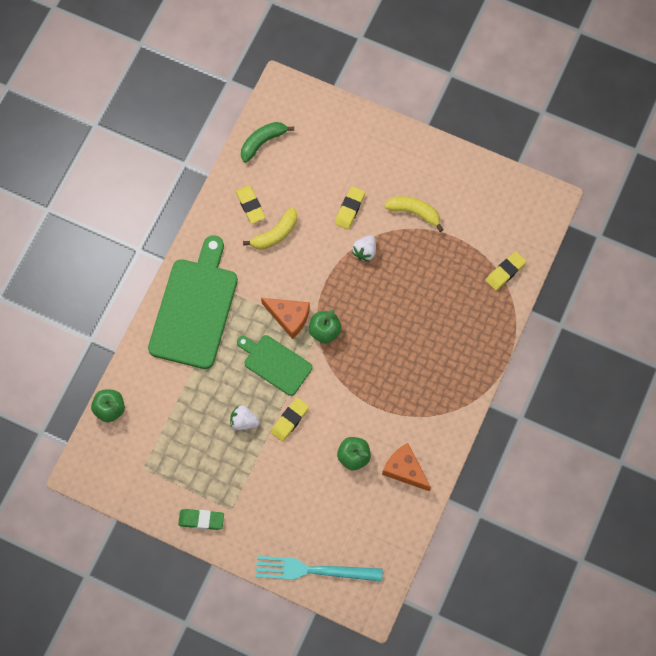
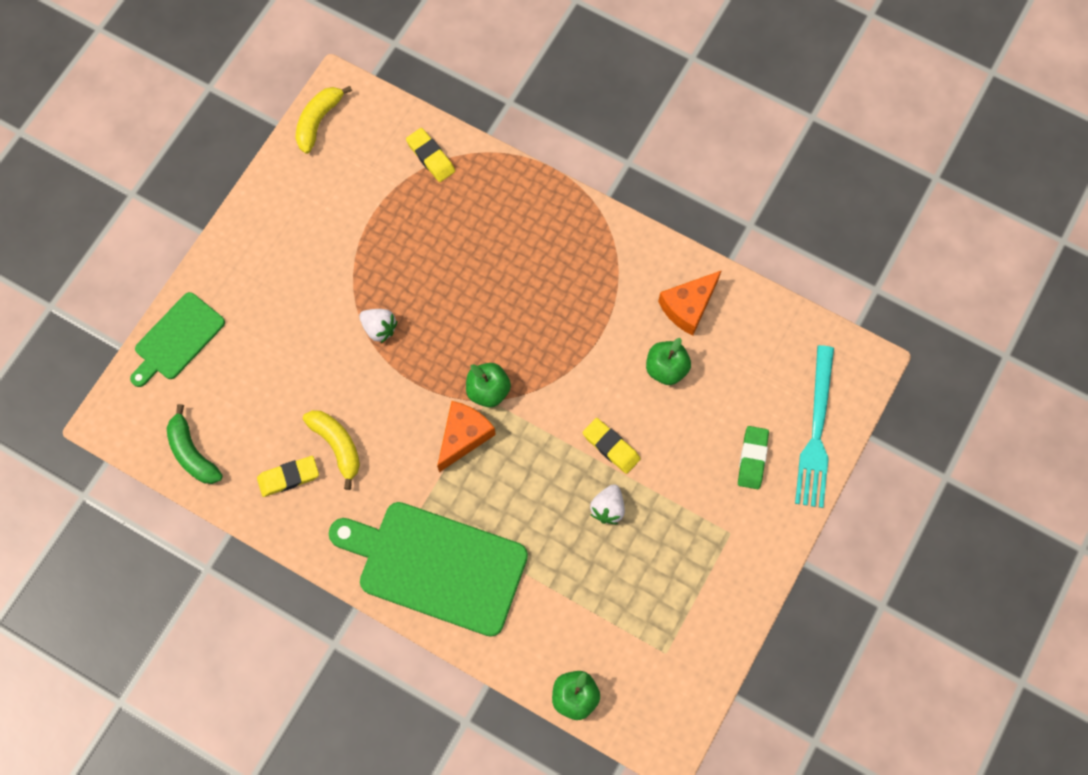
camera: 85 degrees left, 0 degrees up
green eraser [178,509,224,530] -> green eraser moved to [738,426,769,489]
green cutting board [237,335,312,396] -> green cutting board moved to [130,292,225,387]
yellow eraser [335,186,365,230] -> none
yellow banana [384,196,444,232] -> yellow banana moved to [295,86,352,154]

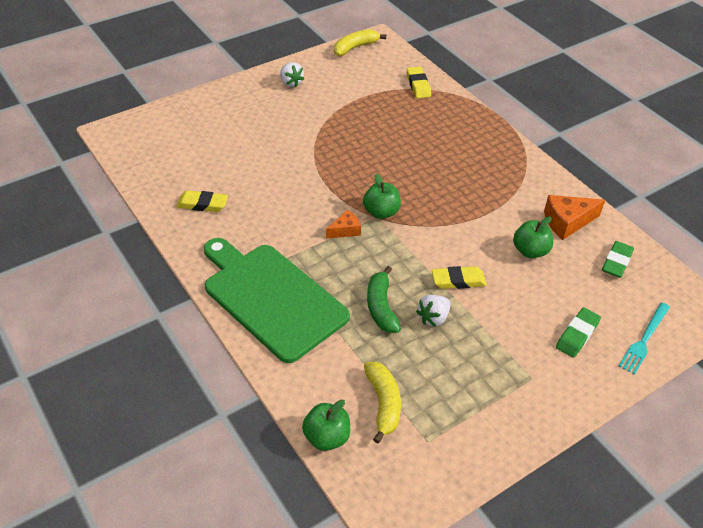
camera: 25 degrees right, 25 degrees down
green cutting board [130,292,225,387] -> none
green banana [167,404,223,484] -> green banana moved to [367,266,401,333]
yellow banana [303,410,360,490] -> yellow banana moved to [364,362,401,444]
white strawberry [359,309,398,343] -> white strawberry moved to [280,62,304,87]
orange cheese [437,401,496,472] -> orange cheese [326,210,361,239], size x0.61
yellow eraser [583,418,641,474] -> yellow eraser turned 75 degrees counterclockwise [432,266,487,289]
turquoise fork [795,345,834,508] -> turquoise fork [619,302,670,375], size x0.64
none -> green eraser [602,241,634,278]

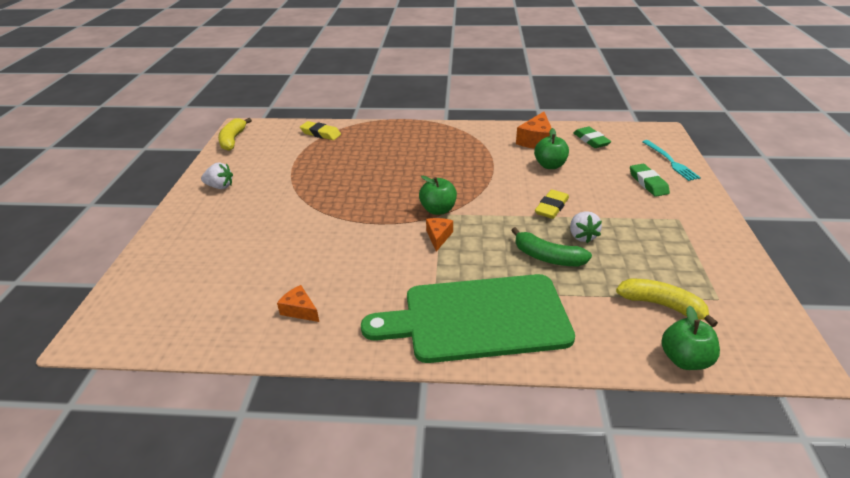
camera: 50 degrees left, 10 degrees down
yellow eraser [176,190,228,212] -> orange cheese [277,285,319,322]

